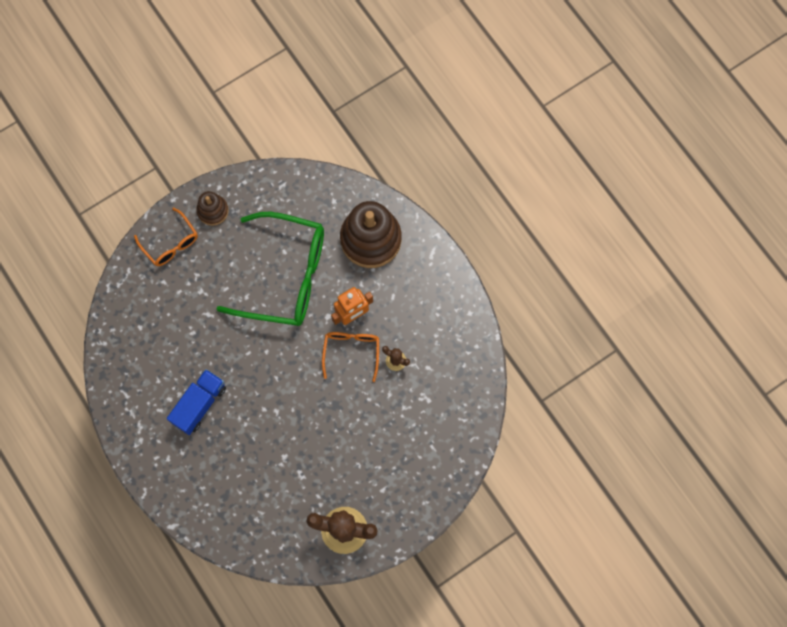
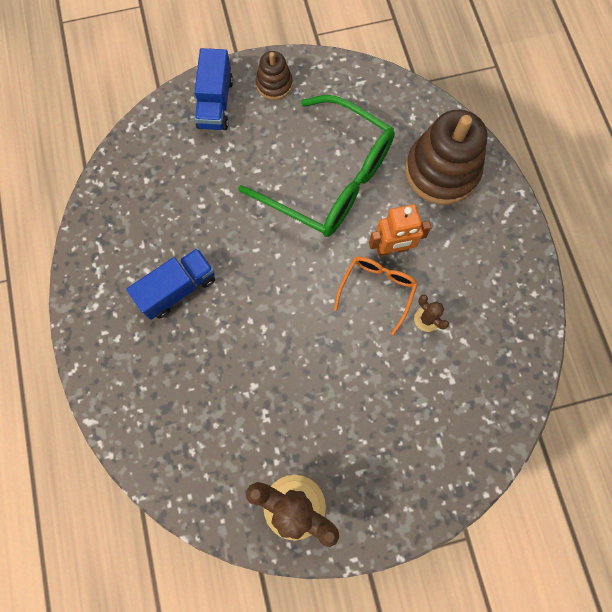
camera: 20 degrees right, 0 degrees up
orange glasses [134,207,198,266] -> blue truck [194,48,233,130]

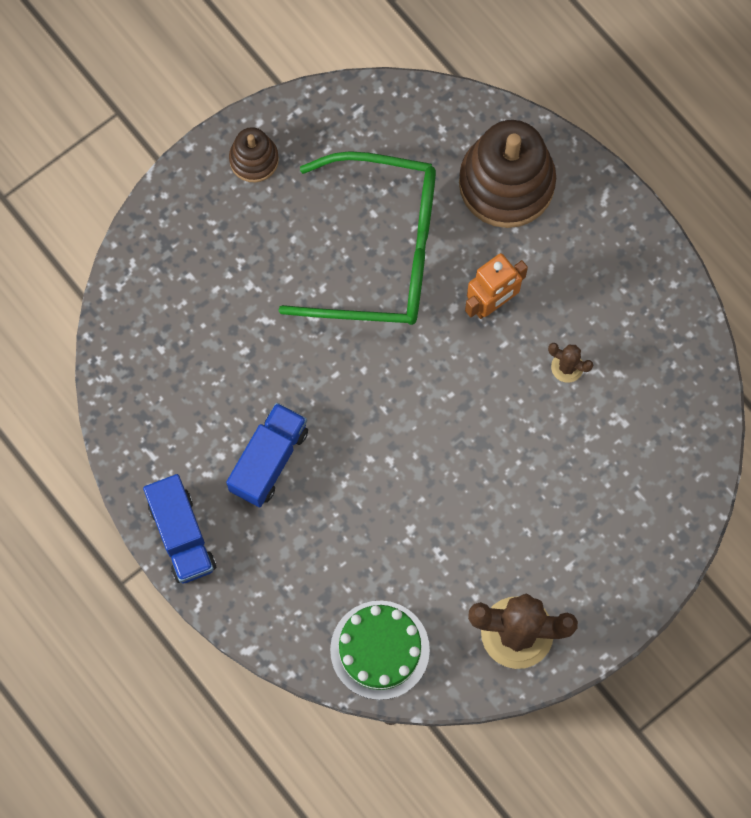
camera: 25 degrees left, 0 degrees up
blue truck [194,48,233,130] -> blue truck moved to [143,474,216,583]
orange glasses [334,256,418,335] -> none
none -> green cake [330,600,430,700]

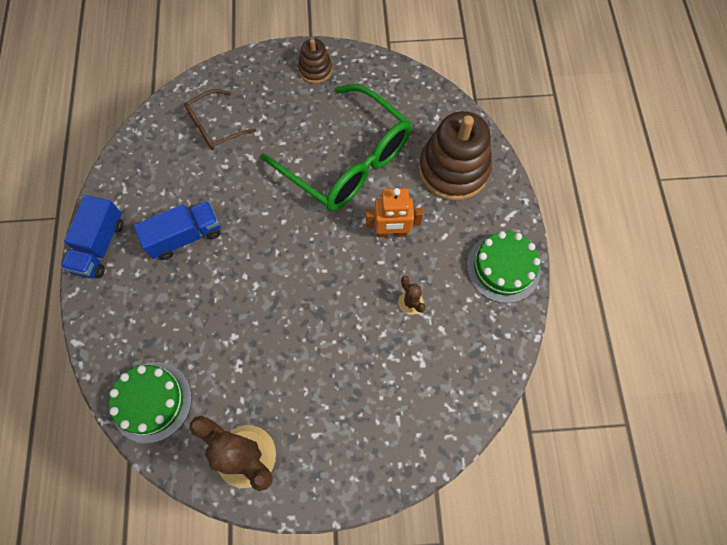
camera: 35 degrees right, 5 degrees down
none -> brown glasses [184,89,256,150]
none -> green cake [467,231,541,303]

